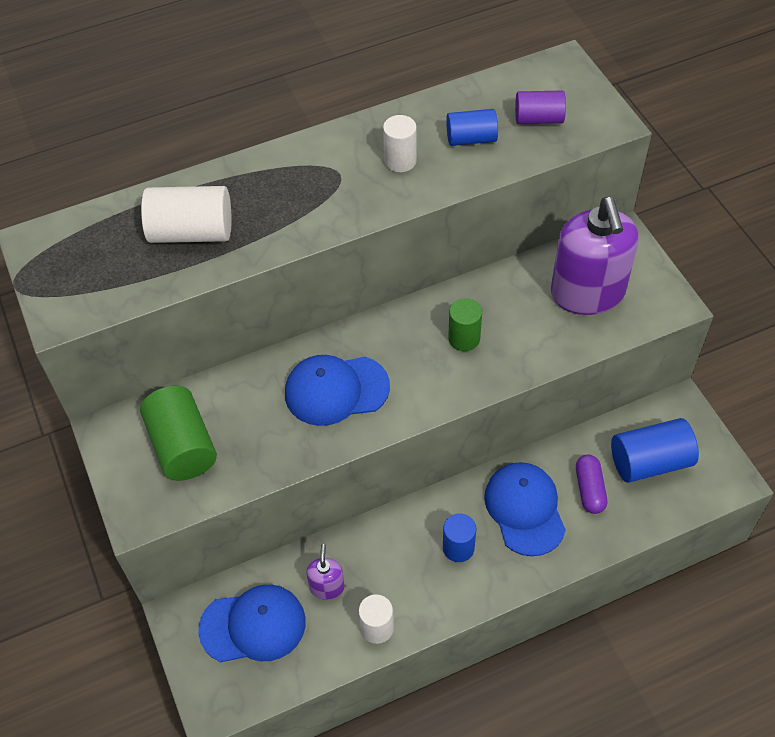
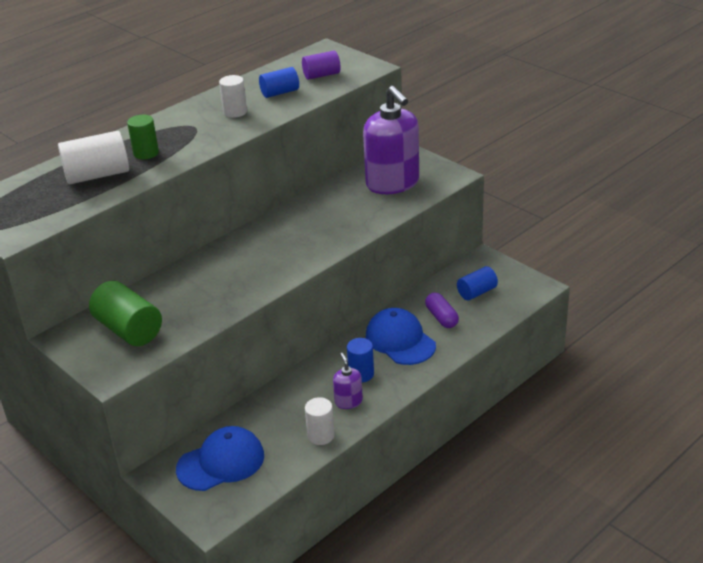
camera: 20 degrees left, 20 degrees down
blue cap [285,355,390,426] -> none
purple soap dispenser [306,544,345,600] -> purple soap dispenser moved to [333,353,363,409]
green cylinder [448,298,482,351] -> green cylinder moved to [127,115,159,159]
blue cylinder [611,418,699,483] -> blue cylinder [457,266,498,300], size x0.63

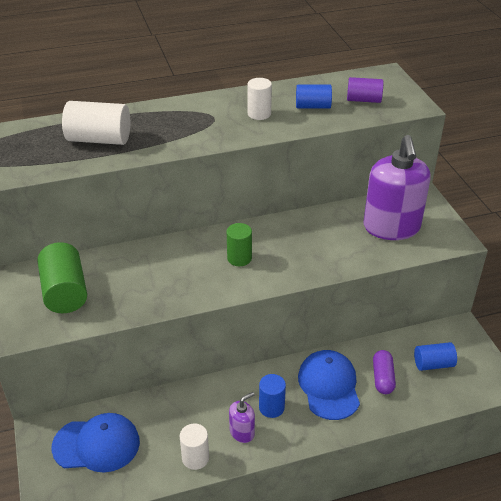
camera: 25 degrees right, 5 degrees up
green cylinder [127,115,159,159] -> green cylinder moved to [227,223,252,266]
purple soap dispenser [333,353,363,409] -> purple soap dispenser turned 45 degrees clockwise [229,392,255,443]

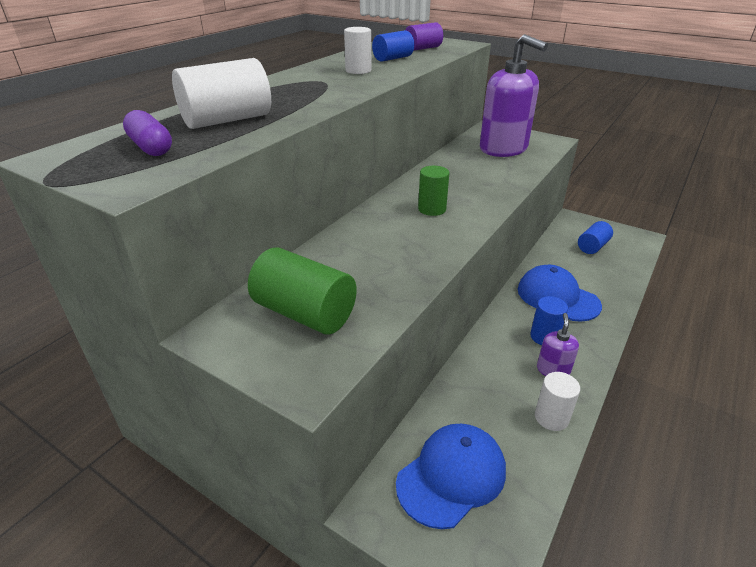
camera: 40 degrees left, 5 degrees down
purple capsule [373,350,396,394] -> purple capsule moved to [123,110,172,156]

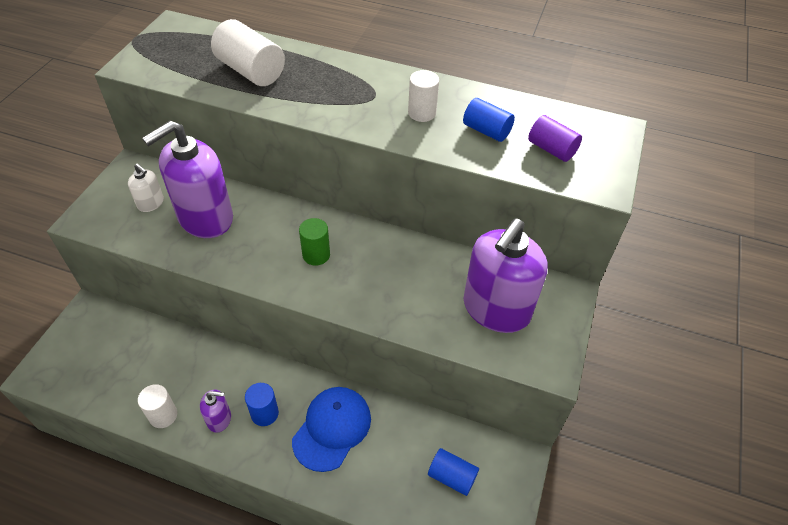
camera: 75 degrees right, 15 degrees up
purple capsule [123,110,172,156] -> none
green cylinder [248,247,357,334] -> white soap dispenser [128,164,164,212]
blue cap [396,424,506,529] -> none
none -> purple soap dispenser [142,121,233,238]

